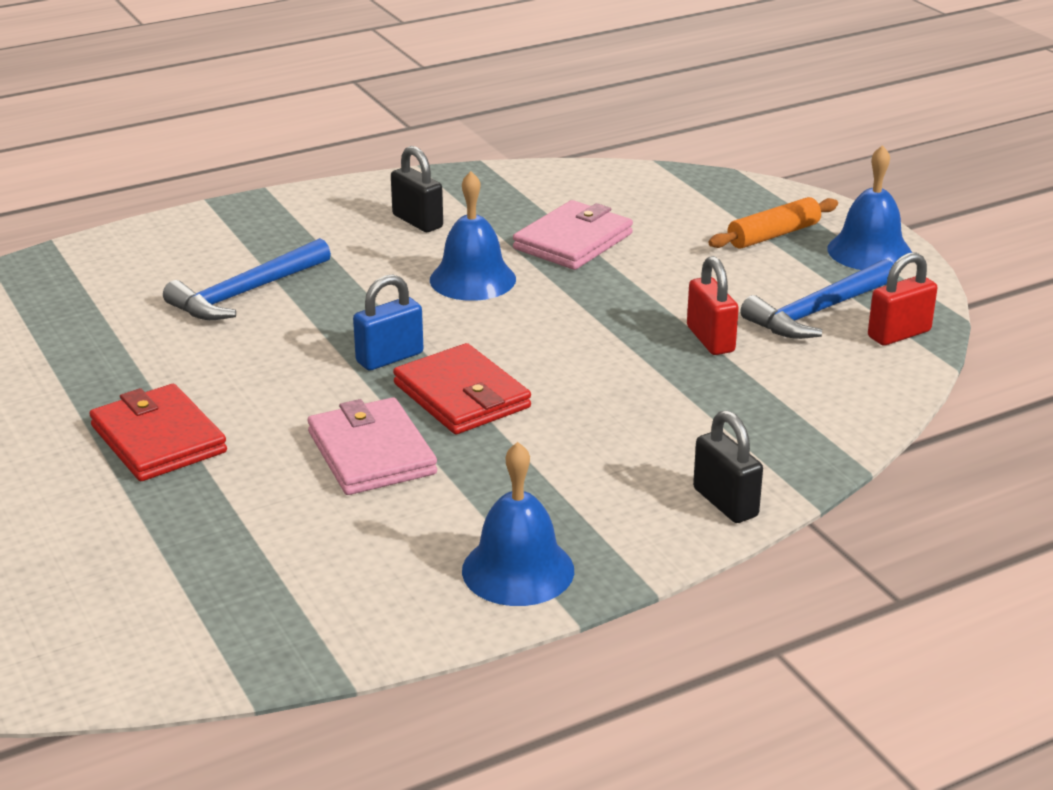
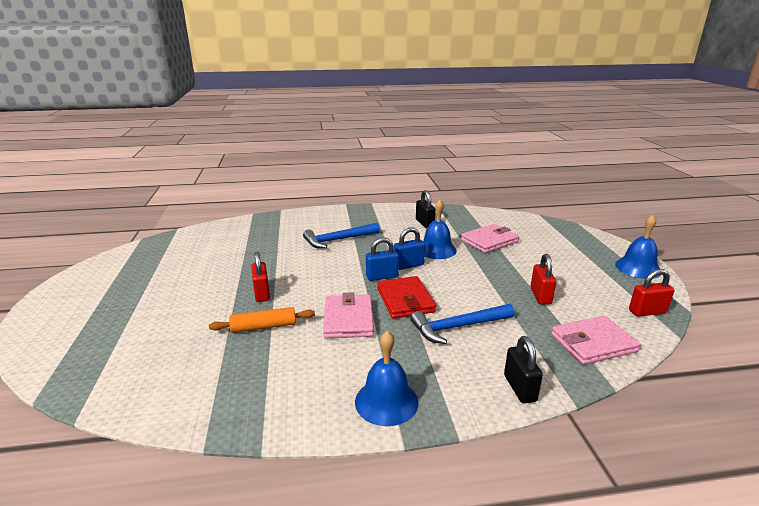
camera: 20 degrees right, 5 degrees down
red wallet [89,384,227,481] -> red padlock [251,252,270,302]
orange rolling pin [708,197,838,248] -> orange rolling pin moved to [209,307,315,333]
blue hammer [740,259,894,339] -> blue hammer moved to [410,304,514,344]
none -> blue padlock [394,227,425,270]
none -> pink wallet [551,316,641,365]

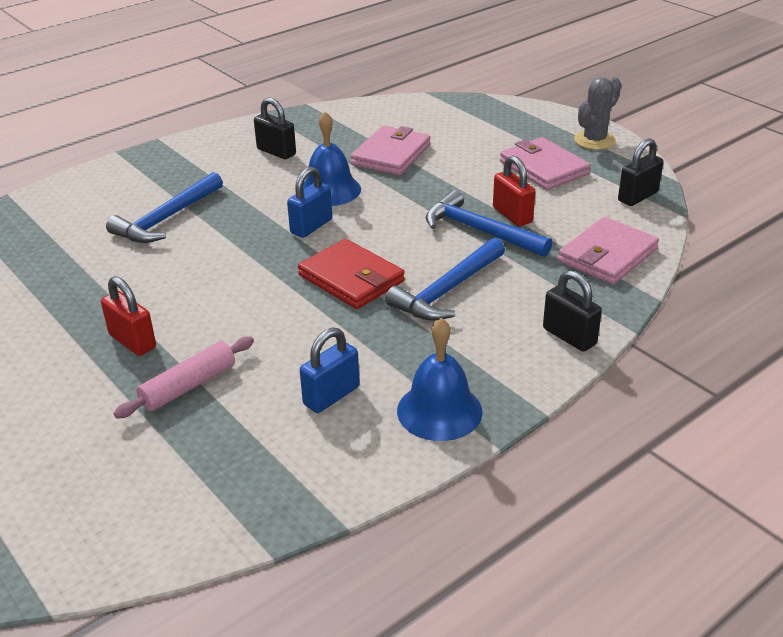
camera: 30 degrees left, 10 degrees up
orange rolling pin [209,307,315,333] -> pink rolling pin [113,336,254,419]
pink wallet [323,292,374,338] -> pink wallet moved to [500,137,591,190]
blue padlock [366,237,399,281] -> blue padlock moved to [300,327,360,413]
blue bell [615,215,661,279] -> grey cactus [574,77,621,150]
red padlock [629,269,674,317] -> black padlock [618,138,664,206]
none -> blue hammer [426,190,552,257]

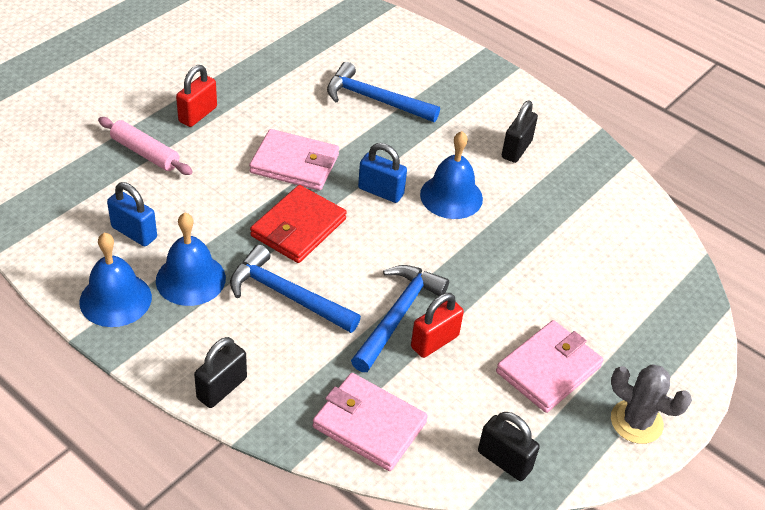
camera: 75 degrees right, 10 degrees up
pink wallet [350,126,431,175] -> pink wallet moved to [249,129,339,191]
none -> blue bell [156,213,226,306]

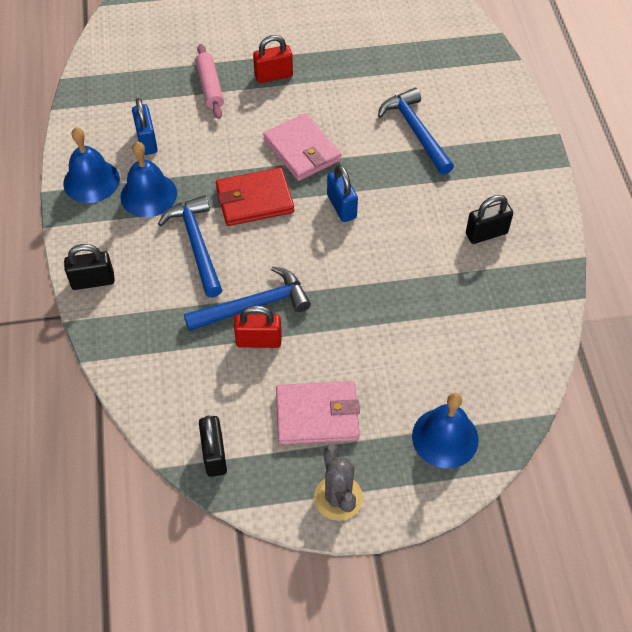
camera: 45 degrees right, 10 degrees up
pink wallet [313,373,428,471] -> none
blue bell [420,131,483,219] -> blue bell moved to [412,393,479,469]

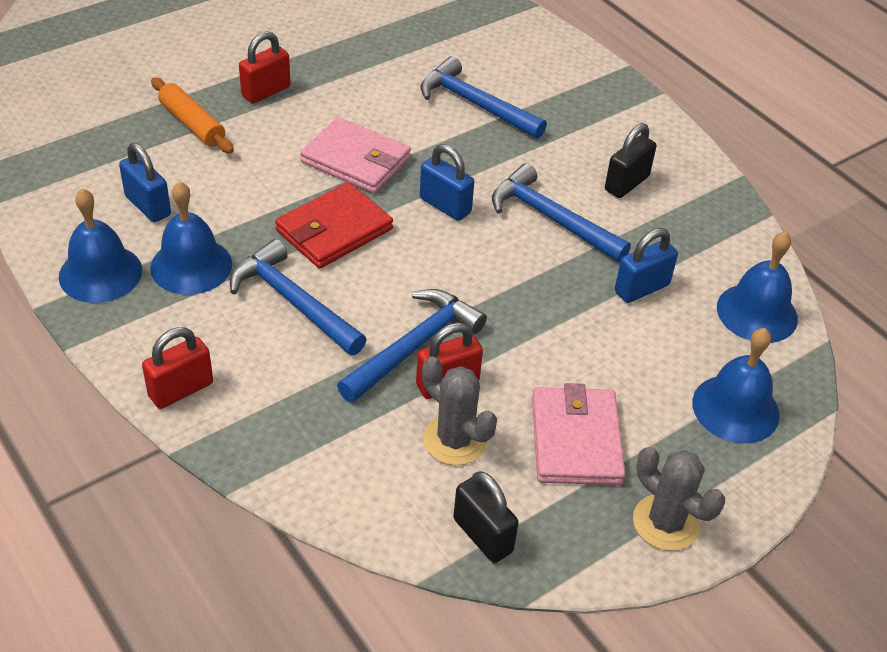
camera: 30 degrees left, 10 degrees down
black padlock [64,244,115,290] -> red padlock [142,327,213,409]
pink rolling pin [195,44,224,119] -> orange rolling pin [151,77,234,153]
pink wallet [276,381,360,445] -> pink wallet turned 60 degrees counterclockwise [532,383,626,485]
none -> grey cactus [422,356,497,465]
none -> blue hammer [492,163,631,262]
none -> blue padlock [615,228,678,303]
none -> blue bell [717,232,798,343]

